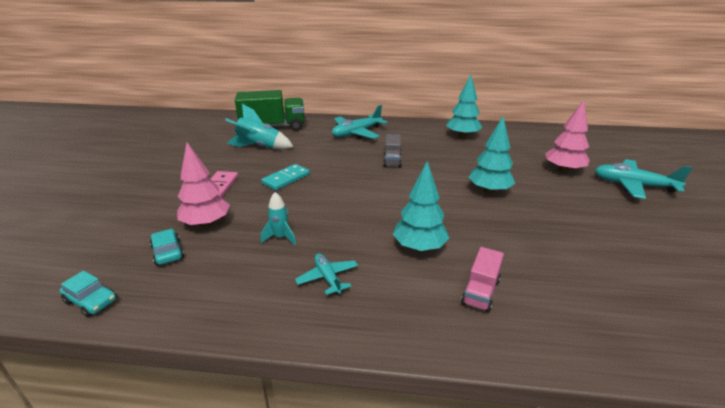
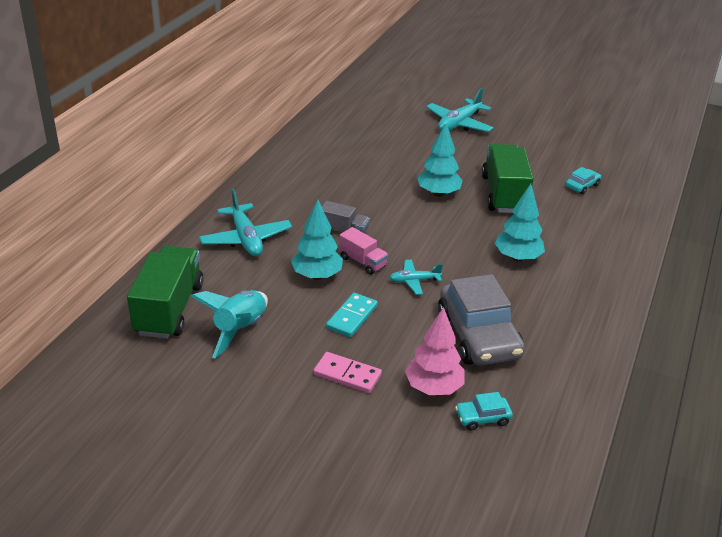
camera: 75 degrees left, 5 degrees up
turquoise car [60,271,117,317] -> turquoise car moved to [565,167,601,194]
turquoise domino [261,164,310,190] -> turquoise domino turned 60 degrees clockwise [326,293,378,337]
turquoise rocket [261,192,296,245] -> grey car [438,274,525,365]
turquoise plane [295,254,358,295] -> turquoise plane moved to [389,260,443,295]
turquoise tree [446,75,482,138] -> turquoise tree moved to [291,199,343,280]
pink truck [461,247,504,313] -> pink truck moved to [339,227,388,275]
pink tree [545,100,590,173] -> none
none -> green truck [482,144,534,213]

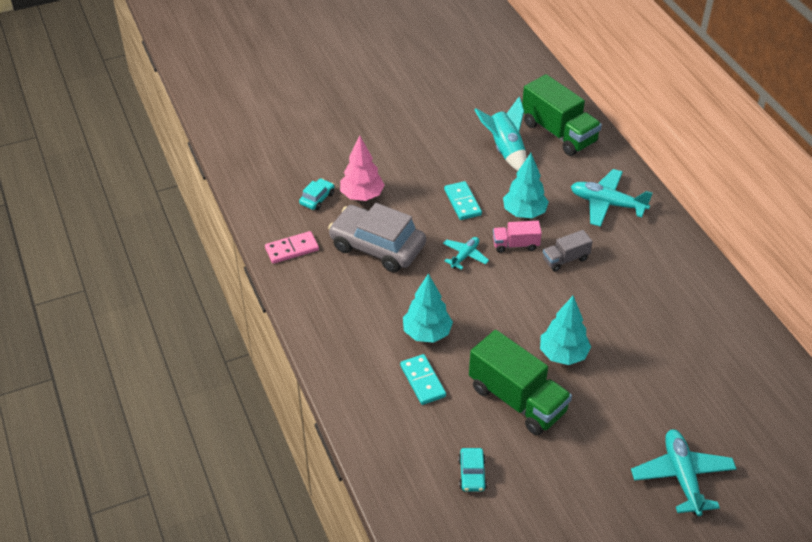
camera: 135 degrees right, 10 degrees up
pink domino [313,352,382,393] -> pink domino moved to [265,231,319,264]
none -> turquoise domino [400,354,446,405]

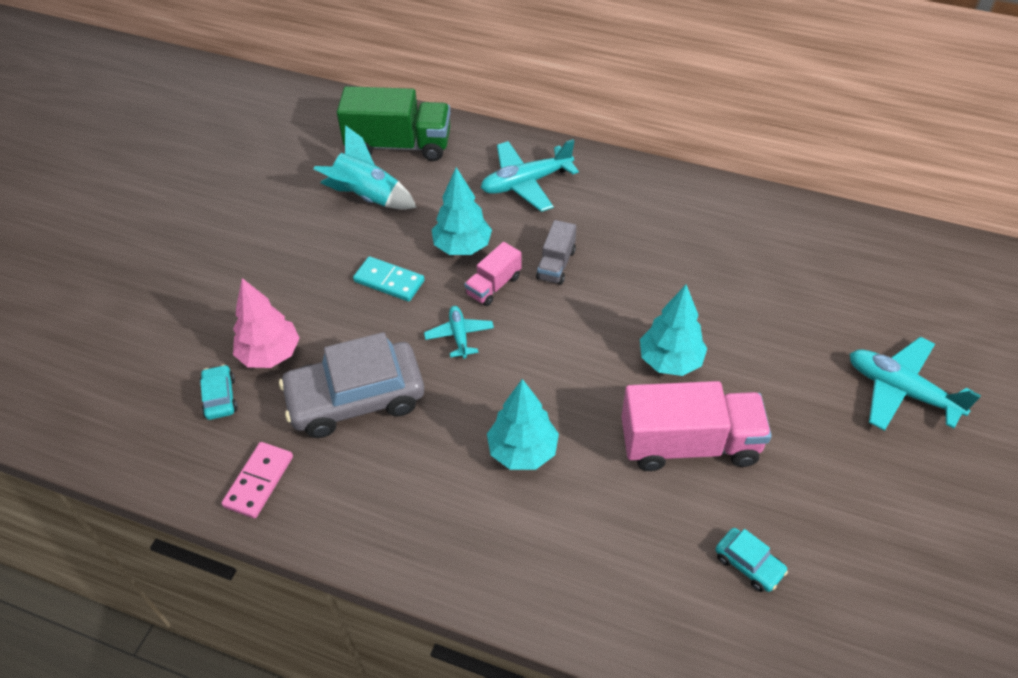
camera: 45 degrees left, 5 degrees up
turquoise domino [400,354,446,405] -> none
green truck [469,330,572,435] -> pink truck [621,381,772,471]

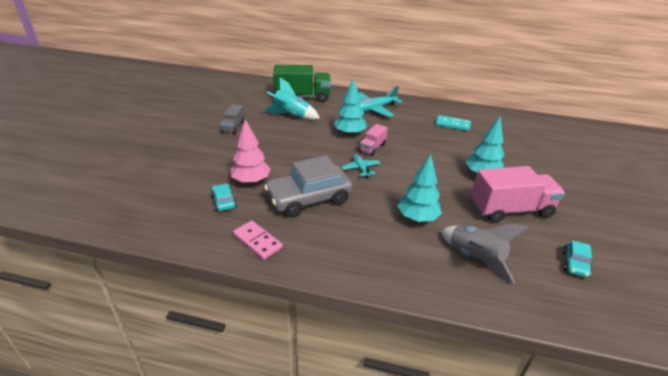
camera: 10 degrees left, 15 degrees down
pink domino [221,442,293,519] -> pink domino turned 60 degrees counterclockwise [233,220,283,260]
turquoise domino [353,256,425,302] -> turquoise domino moved to [436,115,471,131]
grey truck [536,220,576,285] -> grey truck moved to [220,104,245,134]
turquoise car [716,528,788,592] -> turquoise car turned 75 degrees clockwise [563,240,592,278]
turquoise plane [850,337,981,431] -> none
none -> grey rocket [441,223,529,284]

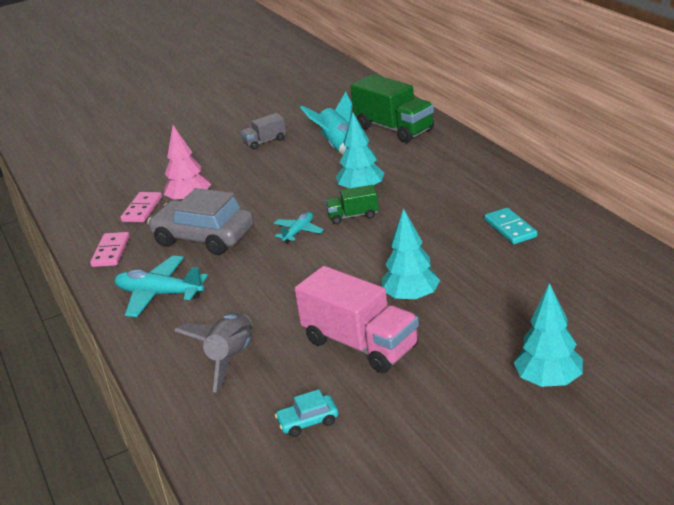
camera: 55 degrees right, 5 degrees down
turquoise car [211,183,237,212] -> pink domino [120,192,162,222]
turquoise plane [359,86,402,117] -> turquoise plane moved to [115,256,208,317]
pink truck [359,124,388,156] -> green truck [326,185,379,224]
turquoise tree [398,154,442,222] -> turquoise tree moved to [514,283,583,387]

